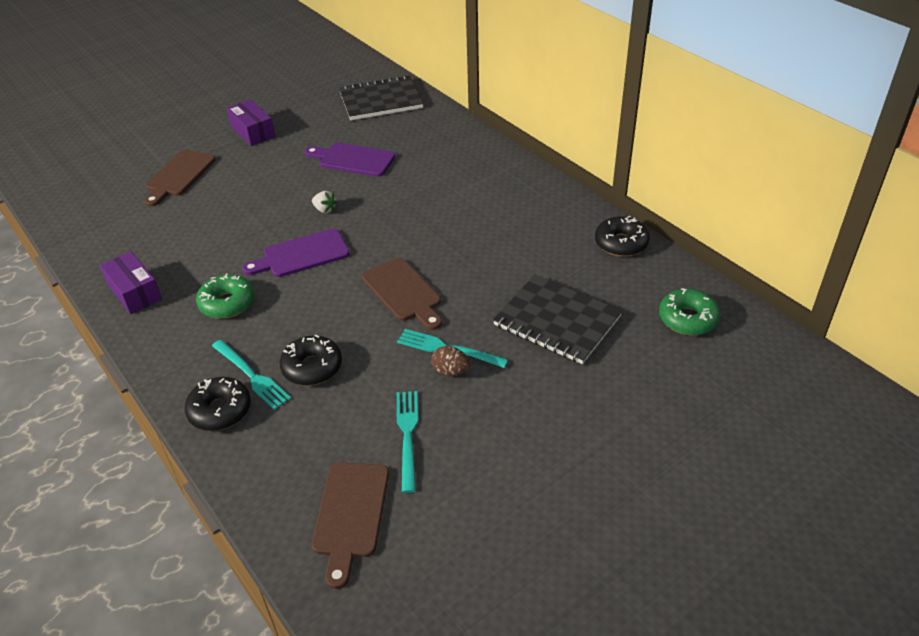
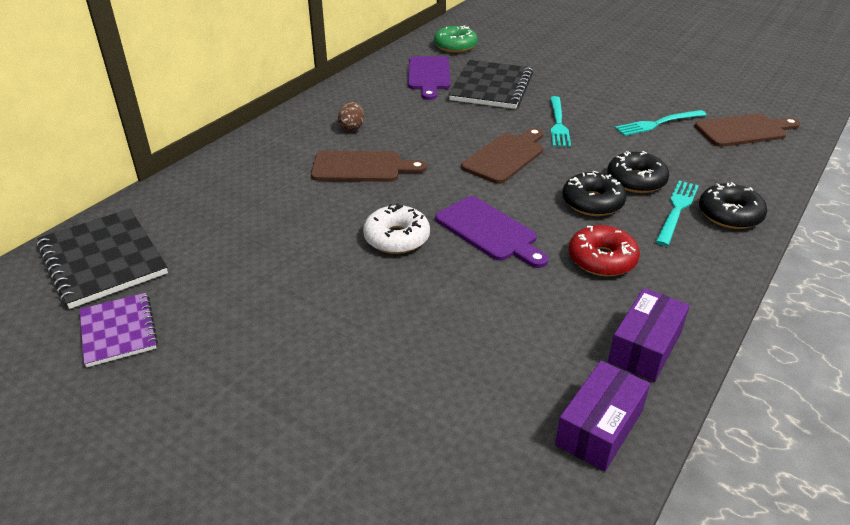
camera: 110 degrees left, 5 degrees down
brown cutting board [144,150,216,207] -> brown cutting board moved to [311,150,427,182]
green donut [196,274,254,319] -> red donut [569,225,640,276]
purple box [227,100,275,146] -> purple box moved to [555,360,650,471]
purple cutting board [305,143,395,177] -> purple cutting board moved to [408,56,450,100]
white strawberry [312,191,337,213] -> white donut [363,203,430,254]
brown egg [431,346,470,376] -> brown egg moved to [338,102,364,131]
black donut [595,216,650,257] -> black donut moved to [562,171,626,216]
none -> purple notebook [80,293,158,367]

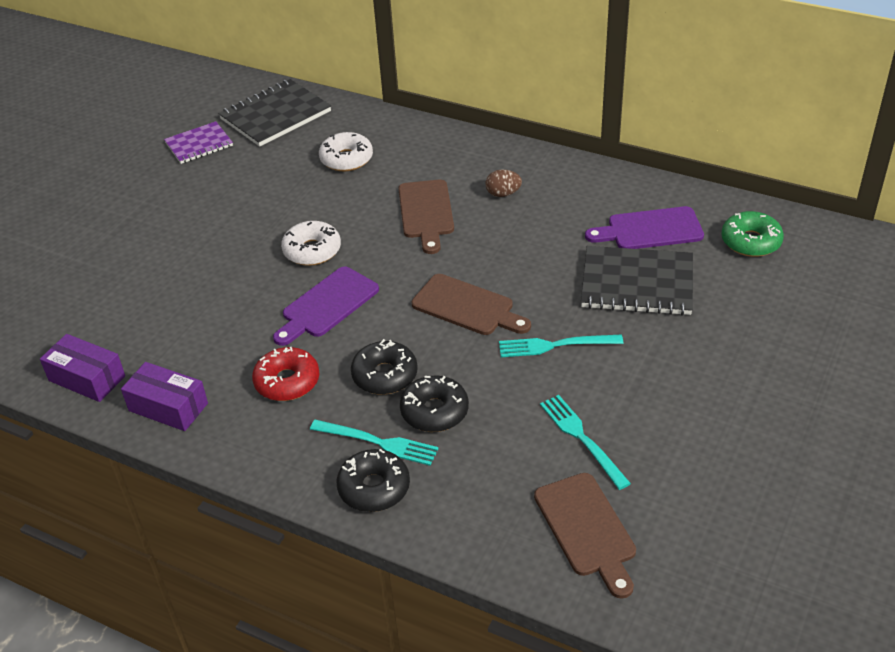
camera: 85 degrees right, 5 degrees up
none -> white donut [319,132,373,171]

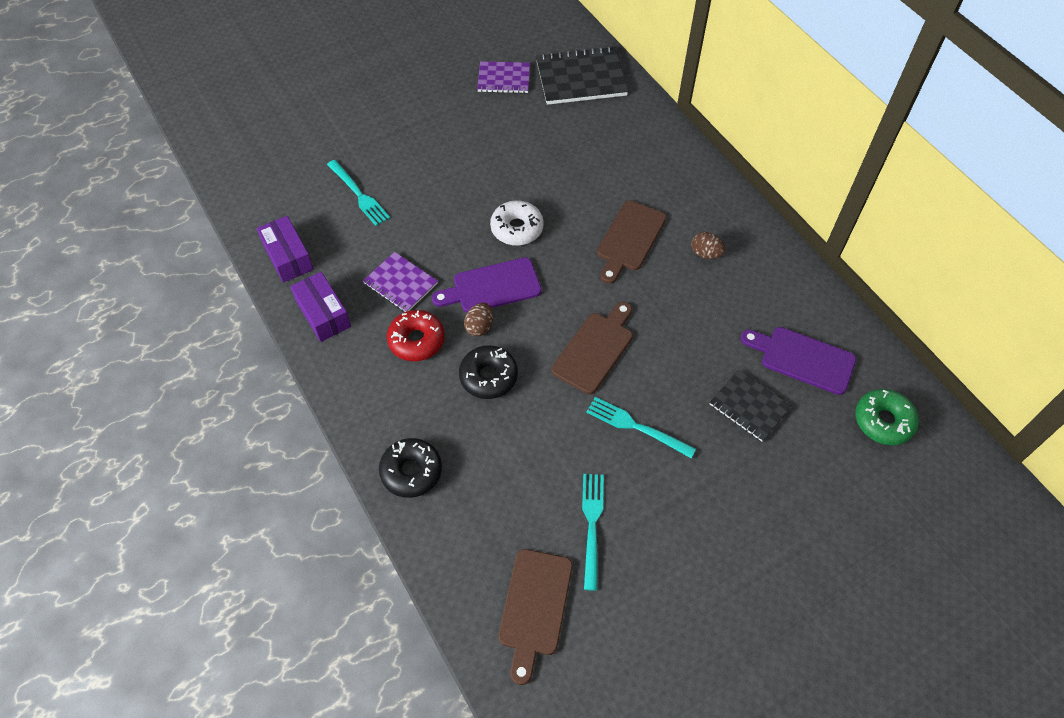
camera: 30 degrees right, 15 degrees up
turquoise fork [310,420,439,466] -> turquoise fork moved to [327,160,390,226]
white donut [319,132,373,171] -> none
black donut [400,376,469,432] -> none
brown cutting board [412,274,531,335] -> brown cutting board turned 120 degrees counterclockwise [551,302,633,394]
black notebook [581,246,693,316] -> black notebook [710,370,792,442], size x0.62
none -> purple notebook [363,252,438,312]
none -> brown egg [464,303,493,337]

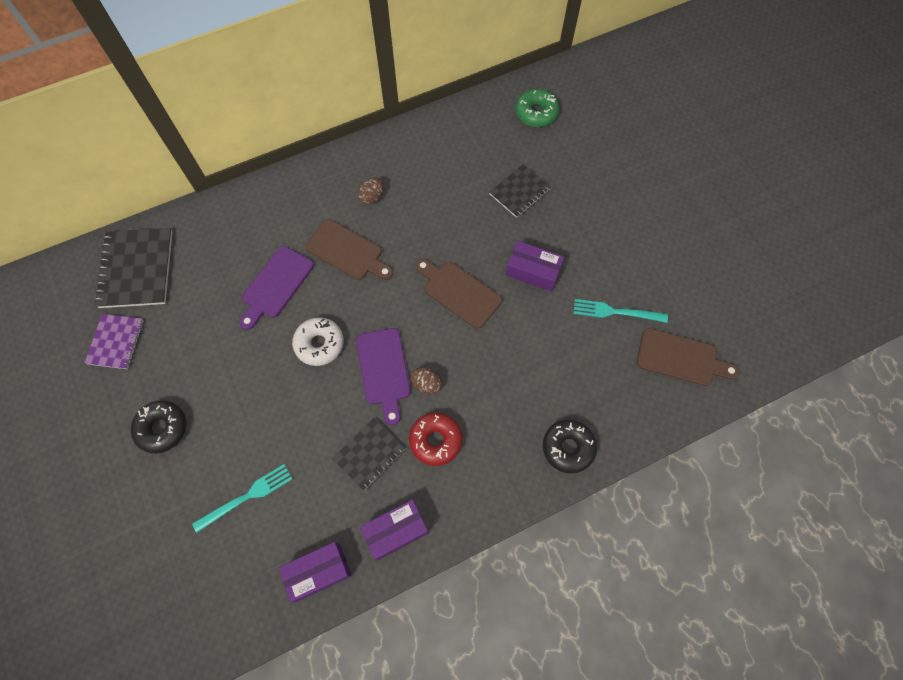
camera: 85 degrees left, 10 degrees up
purple notebook [363,252,438,312] -> black notebook [332,418,405,491]
black donut [459,345,518,399] -> black donut moved to [131,400,186,453]
turquoise fork [586,397,696,459] -> purple box [506,241,565,292]
purple cutting board [740,327,856,395] -> purple cutting board moved to [239,246,314,330]

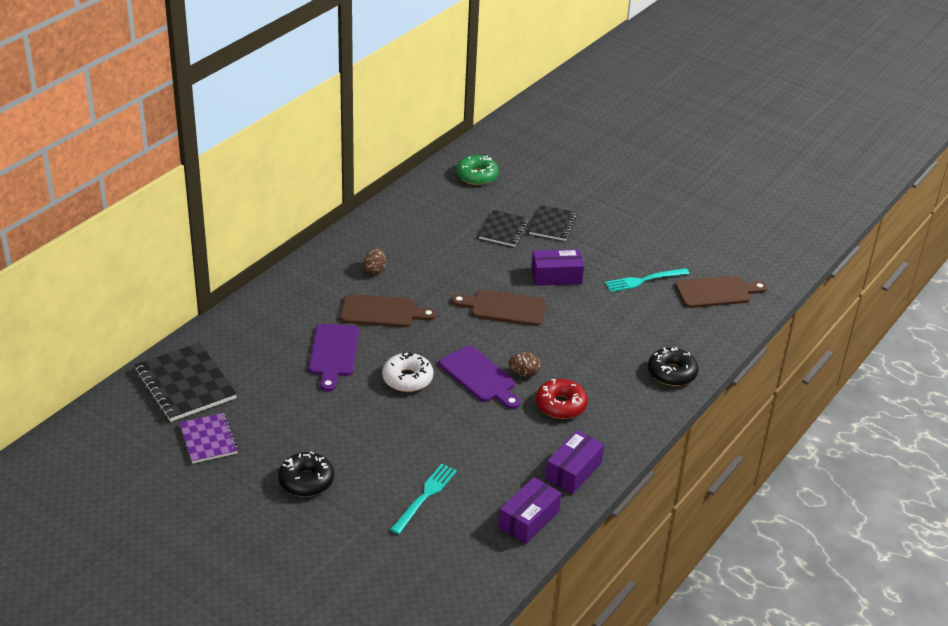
camera: 30 degrees left, 30 degrees down
black notebook [332,418,405,491] -> black notebook moved to [529,205,577,241]

